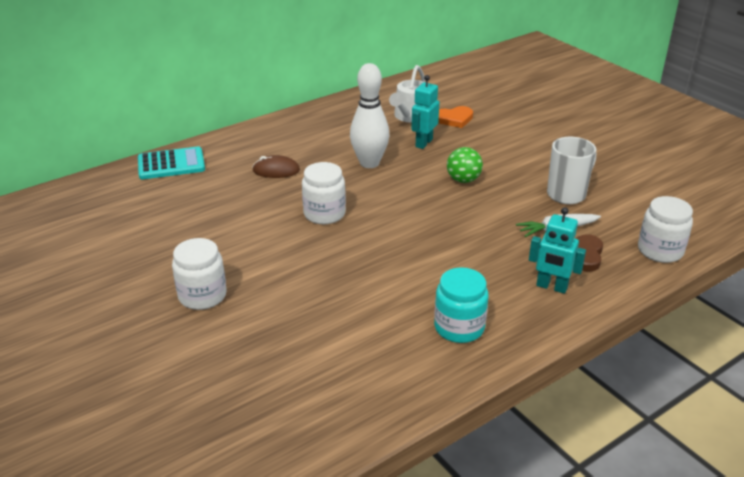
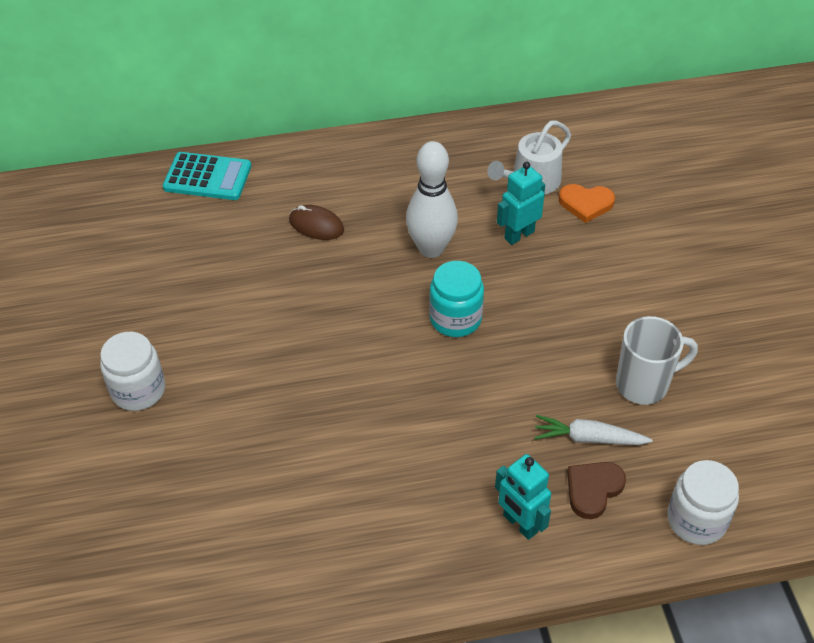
camera: 25 degrees right, 15 degrees up
white jar [302,162,346,224] -> none
turquoise jar [434,267,489,343] -> turquoise jar moved to [429,261,484,337]
green ball [447,147,483,183] -> none

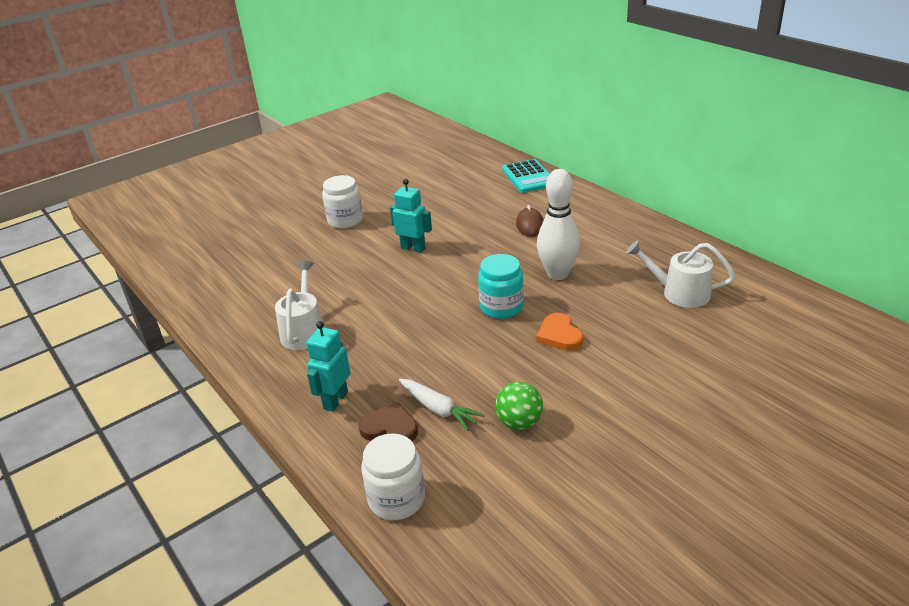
camera: 65 degrees right, 15 degrees down
turquoise robot [497,162,545,245] -> turquoise robot moved to [390,179,432,253]
white carrot [534,415,653,445] -> white carrot turned 150 degrees clockwise [399,379,485,431]
orange heart [559,184,615,223] -> orange heart moved to [537,313,583,351]
white mug [616,316,698,405] -> green ball [495,382,543,430]
none -> white watering can [275,261,325,350]

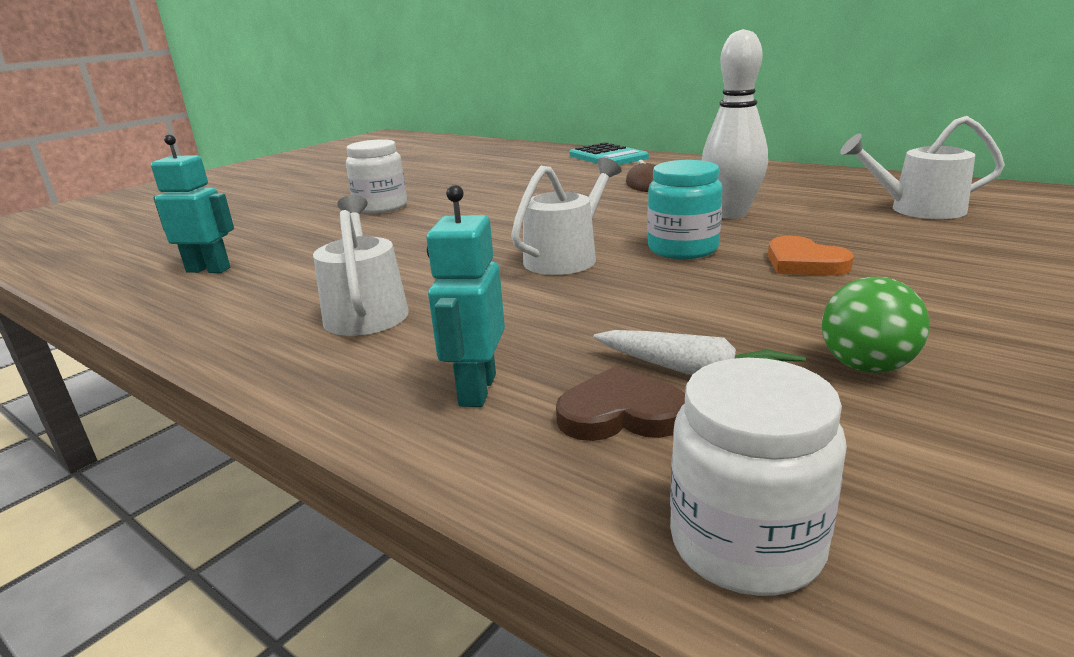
camera: 15 degrees left, 10 degrees down
turquoise robot [390,179,432,253] -> turquoise robot moved to [151,134,234,273]
none -> white watering can [511,158,621,275]

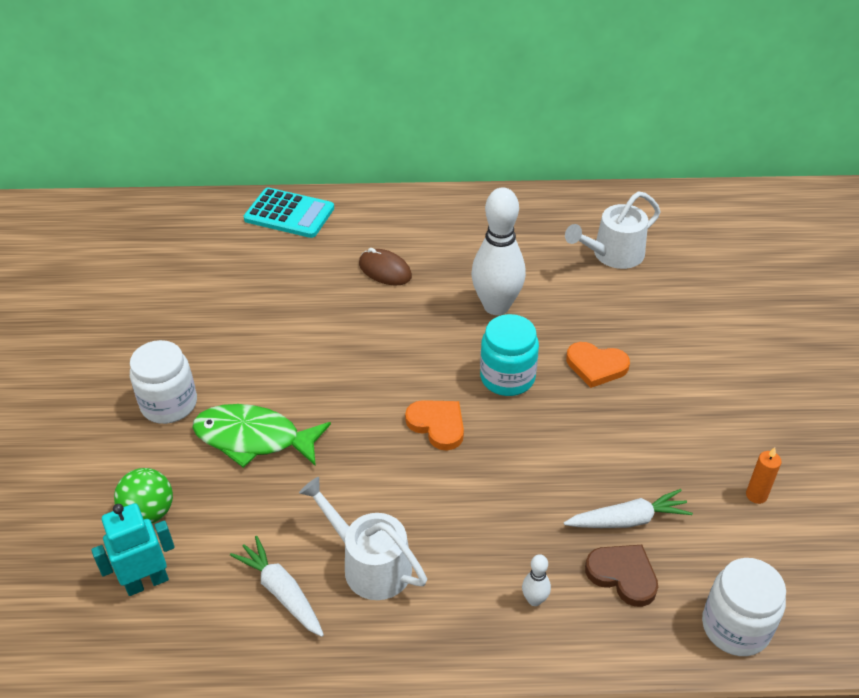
camera: 40 degrees left, 20 degrees up
turquoise robot [427,185,505,407] -> white bowling pin [522,554,551,606]
white watering can [511,158,621,275] -> orange heart [405,400,464,450]
brown heart [556,366,685,441] -> brown heart turned 75 degrees clockwise [585,545,658,607]
green ball [822,277,930,373] -> green ball moved to [114,468,173,523]
none -> green fish [192,404,331,468]
none -> white carrot [230,536,324,637]
none -> orange candle [746,447,781,504]

